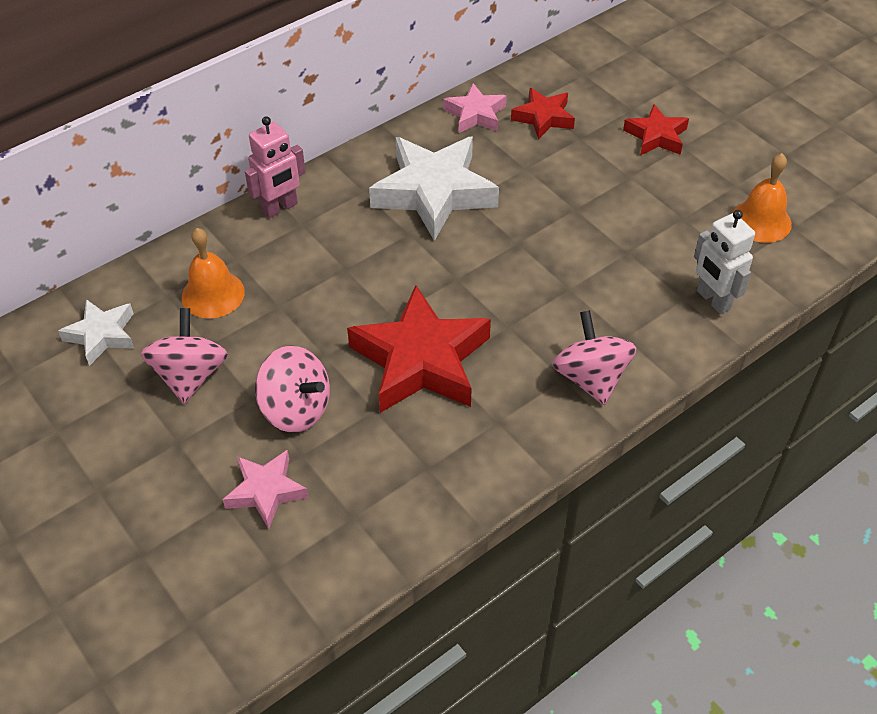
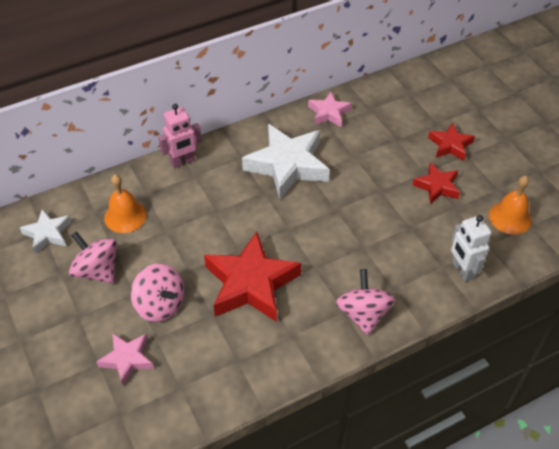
camera: 10 degrees right, 0 degrees up
pink spinning top [141,308,228,404] -> pink spinning top turned 60 degrees counterclockwise [69,231,117,284]
red star [511,88,575,140] -> red star moved to [413,163,460,204]

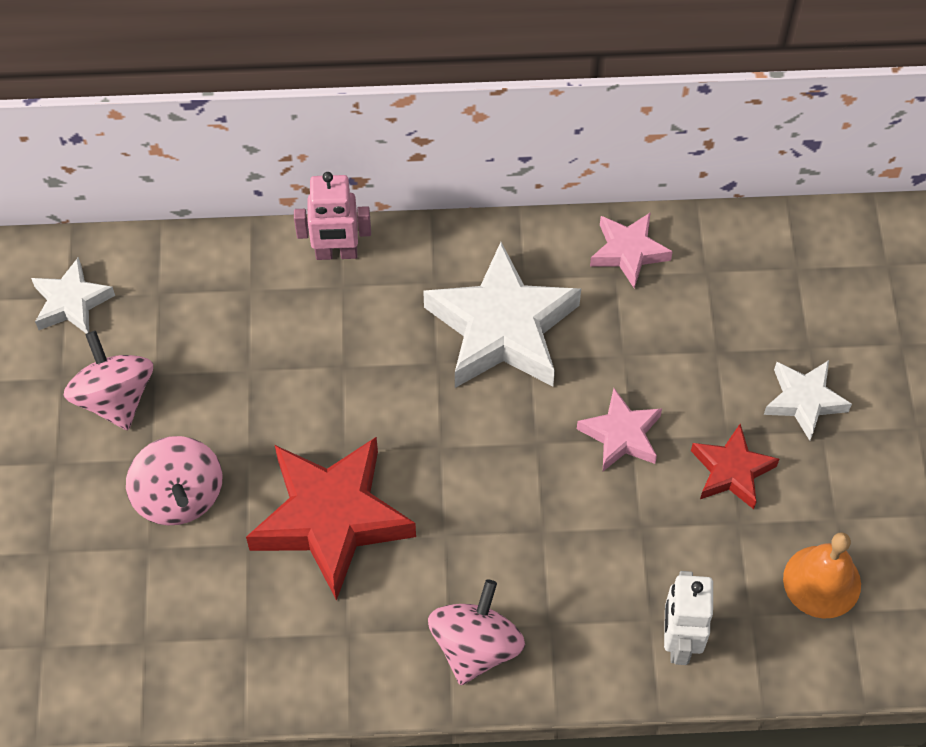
camera: 25 degrees right, 10 degrees up
pink star [96,333,154,386] -> pink star moved to [577,388,662,471]
orange bell [104,174,147,233] -> none
red star [428,122,475,161] -> white star [764,360,852,441]

